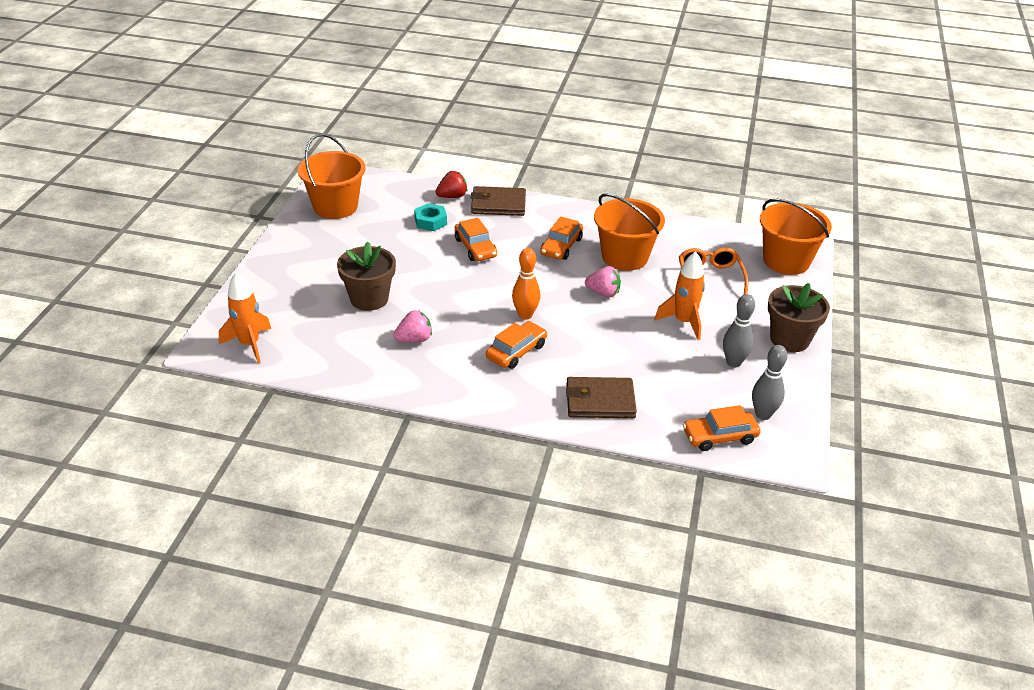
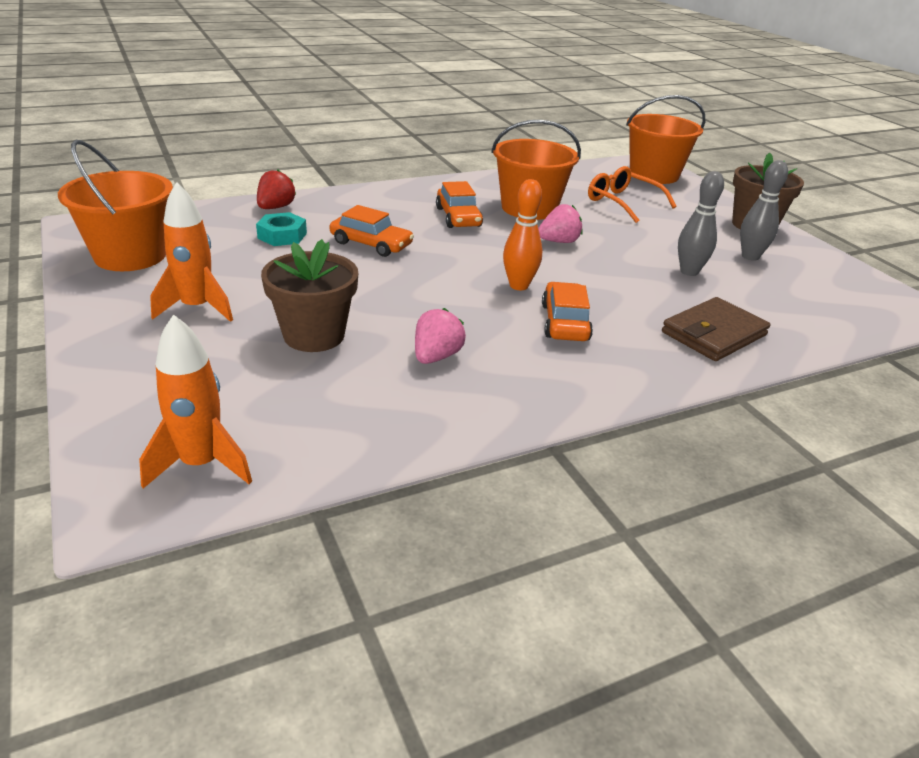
camera: 40 degrees left, 5 degrees down
brown wallet [471,186,526,216] -> none
orange rocket [655,251,705,340] -> orange rocket moved to [150,182,233,322]
orange car [683,405,761,451] -> none
grey bowling pin [752,345,787,420] -> grey bowling pin moved to [678,171,724,276]

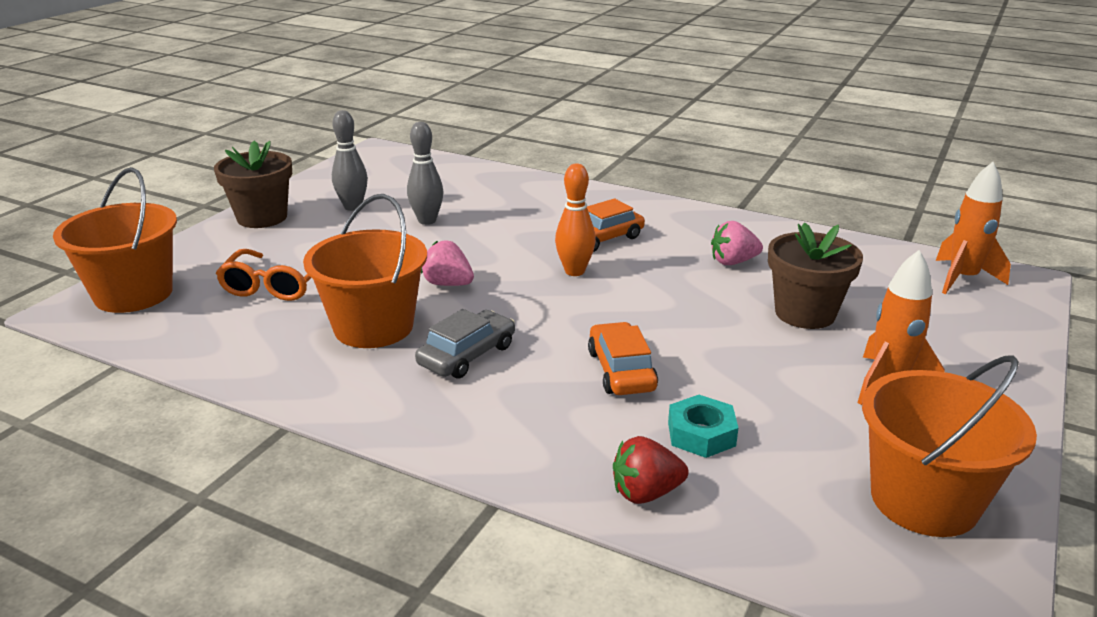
camera: 125 degrees left, 5 degrees down
orange car [436,181,483,228] -> grey car [415,309,515,379]
brown wallet [662,297,770,361] -> none

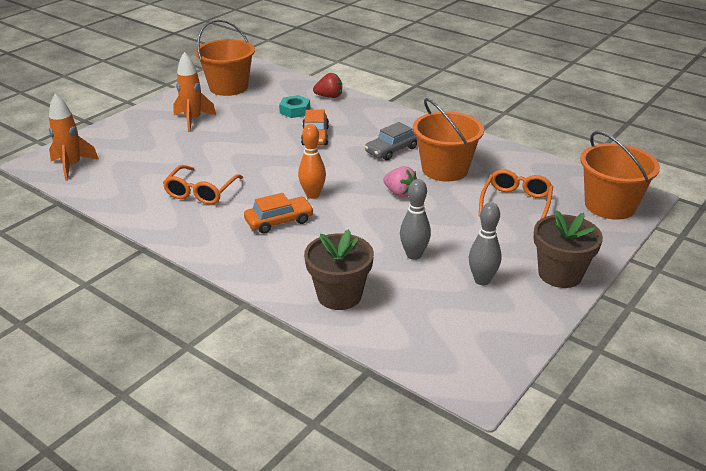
camera: 170 degrees left, 5 degrees up
pink strawberry [711,221,763,265] -> orange glasses [163,165,243,205]
brown flower pot [768,222,863,329] -> brown flower pot moved to [304,229,374,310]

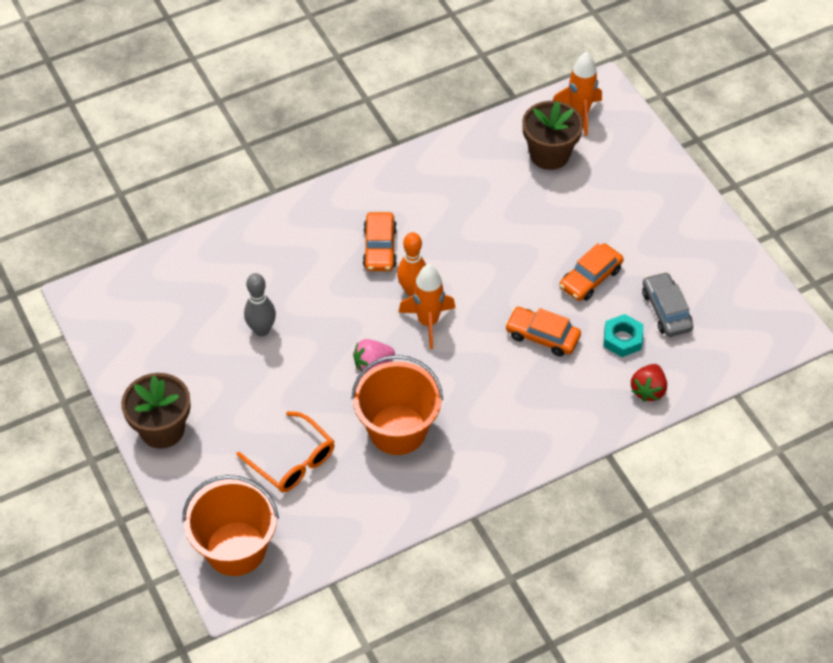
camera: 115 degrees right, 20 degrees up
orange glasses [163,165,243,205] -> none
orange rocket [173,52,216,132] -> orange rocket moved to [398,264,455,349]
orange bucket [195,19,255,96] -> none
brown flower pot [304,229,374,310] -> brown flower pot moved to [522,101,583,170]
grey car [365,122,417,160] -> grey car moved to [642,272,693,337]
grey bowling pin [469,202,502,285] -> none
none -> orange car [559,243,624,301]

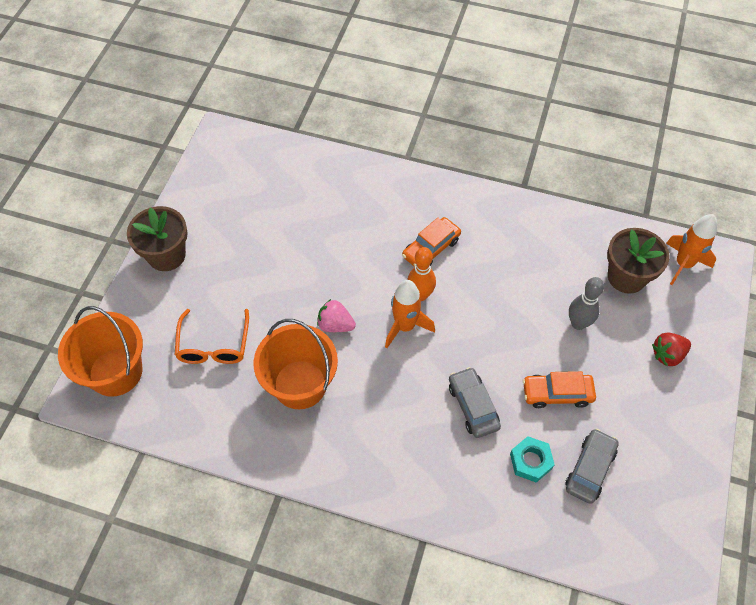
camera: 45 degrees right, 5 degrees up
grey bowling pin [244,273,276,336] -> grey bowling pin moved to [569,277,604,330]
orange car [505,307,581,356] -> grey car [449,367,501,438]
red strawberry [631,364,667,402] -> red strawberry moved to [652,333,691,366]

